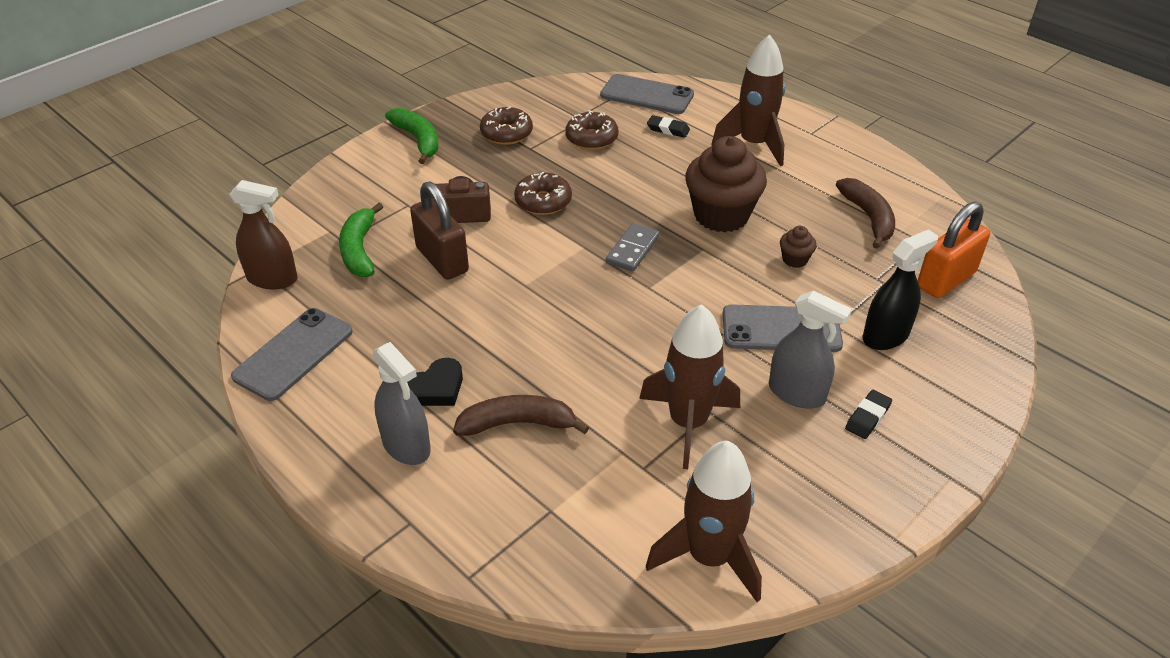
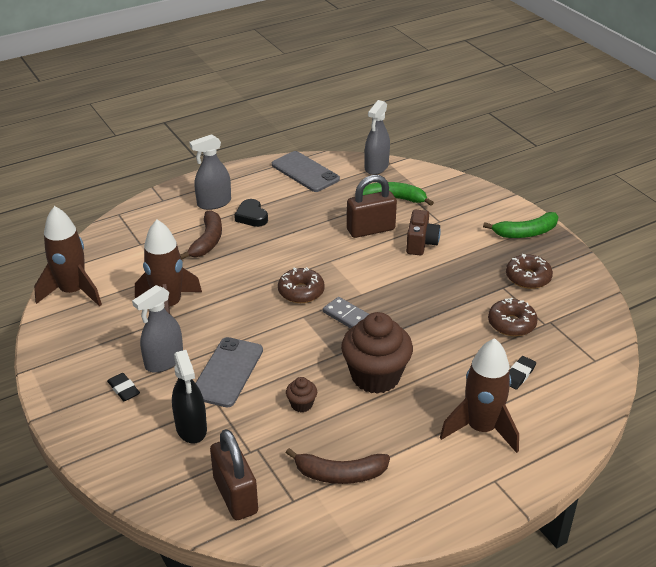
camera: 105 degrees right, 5 degrees down
brown spray bottle [229,180,298,289] -> grey spray bottle [364,100,390,175]
brown donut [514,172,572,215] -> brown donut moved to [278,267,325,303]
grey phone [600,74,694,114] -> none
orange padlock [917,202,990,298] -> brown padlock [210,429,258,520]

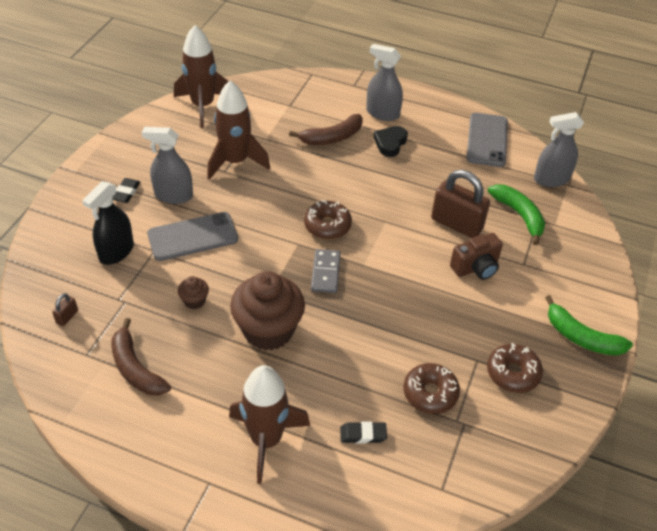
camera: 50 degrees right, 10 degrees up
brown padlock [210,429,258,520] -> brown padlock [52,293,78,326], size x0.42

